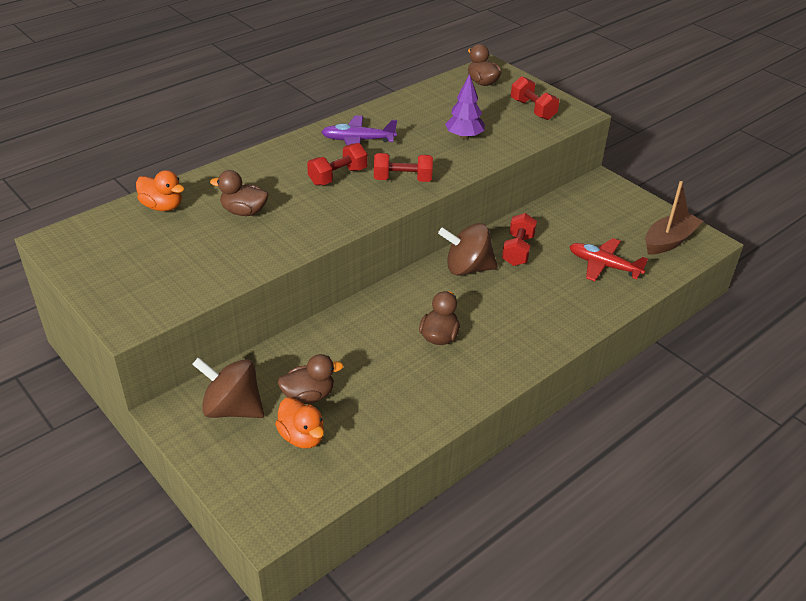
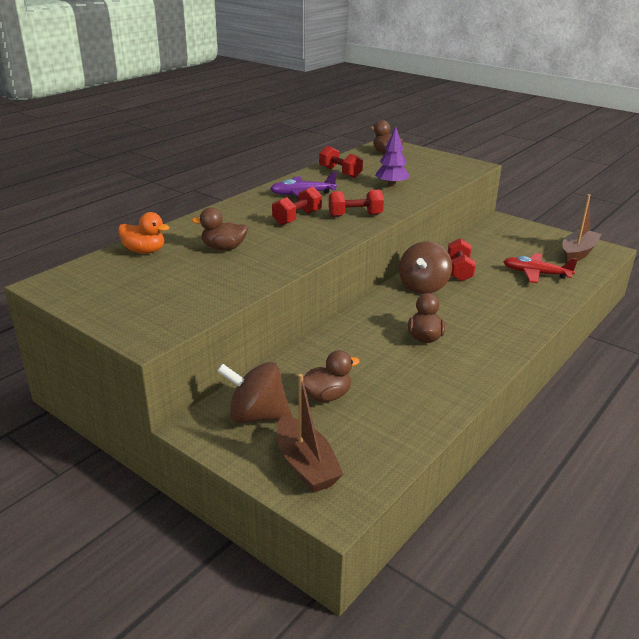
camera: 10 degrees left, 10 degrees down
orange duck [275,397,324,448] -> none
brown spinning top [438,223,498,276] -> brown spinning top turned 60 degrees counterclockwise [399,241,452,294]
red dumbbell [511,76,559,120] -> red dumbbell moved to [319,146,363,178]
none -> brown boat [277,374,344,493]

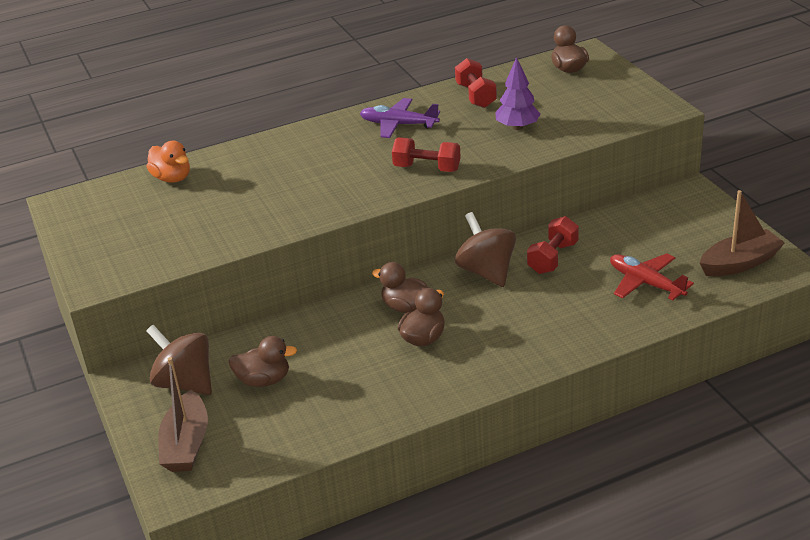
camera: 30 degrees right, 5 degrees up
brown duck [192,207,248,250] -> brown duck moved to [372,262,429,313]
red dumbbell [272,187,322,225] -> none
brown spinning top [399,241,452,294] -> brown spinning top turned 105 degrees clockwise [455,212,516,287]

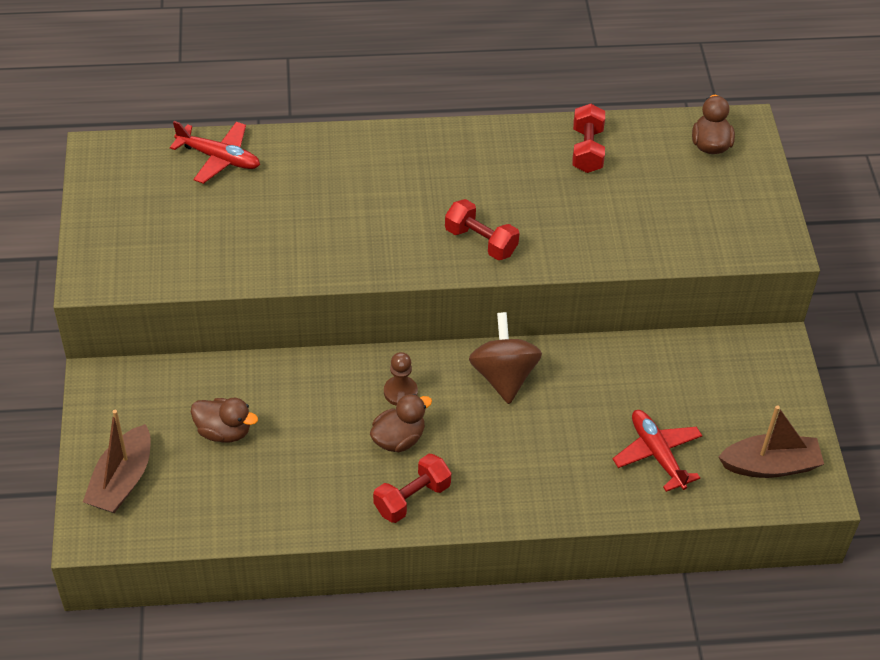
camera: 15 degrees right, 15 degrees up
brown spinning top [146,325,212,395] -> none
orange duck [147,141,190,183] -> red plane [170,121,260,184]
purple plane [360,98,440,138] -> none
brown duck [372,262,429,313] -> brown pawn [384,352,418,405]
purple tree [495,57,540,130] -> none
red dumbbell [527,216,579,274] -> red dumbbell moved to [373,454,451,523]

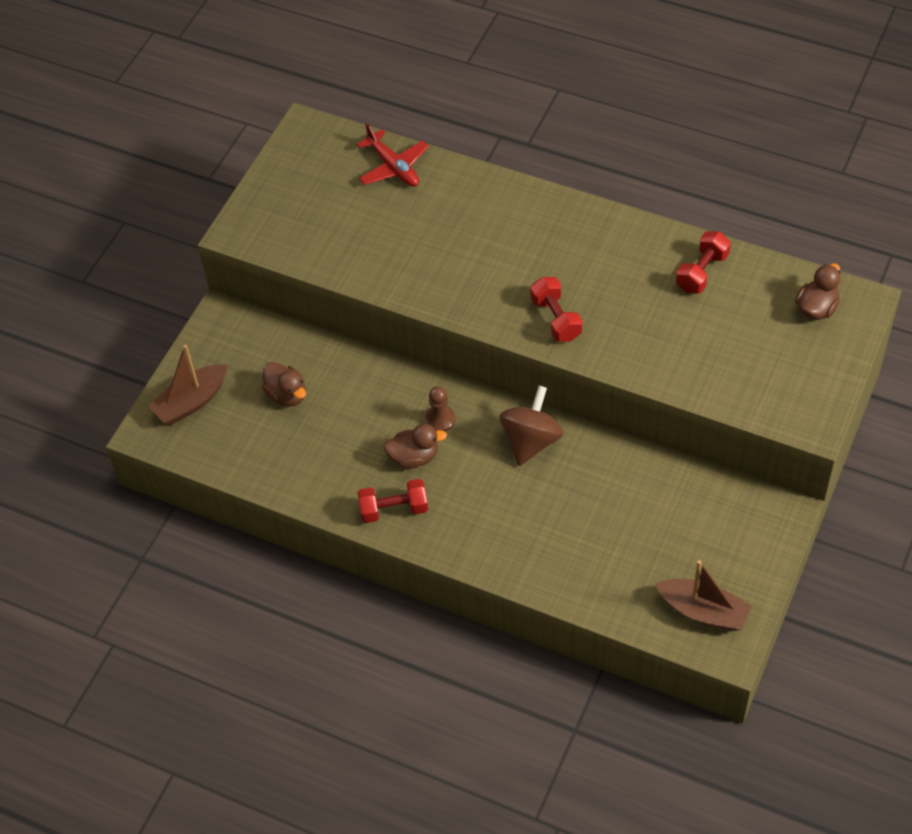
camera: 35 degrees right, 5 degrees up
red plane [613,410,703,492] -> none

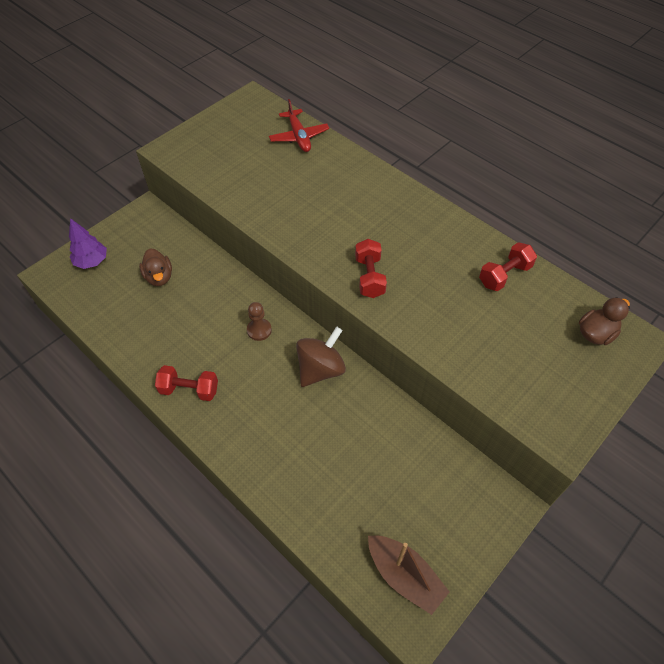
camera: 15 degrees right, 0 degrees up
brown boat [148,345,227,425] -> purple tree [69,218,107,269]
brown duck [384,424,447,469] -> none

